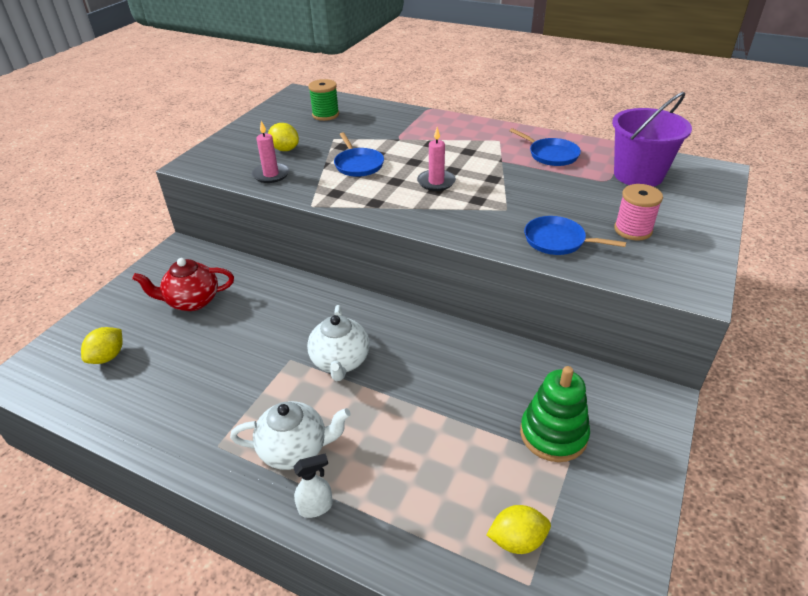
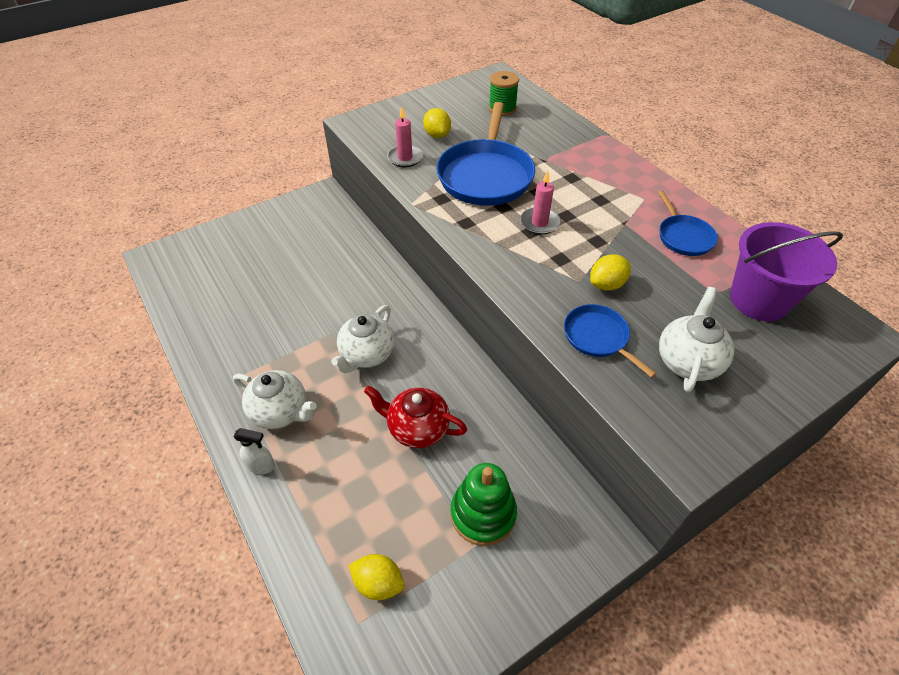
camera: 30 degrees right, 10 degrees up
yellow lemon [81,327,123,364] -> yellow lemon moved to [590,254,631,291]
red teapot [132,258,234,311] -> red teapot moved to [364,386,467,448]
blue pan [334,132,384,177] -> blue pan [436,102,535,206], size x1.91
pink spool [614,184,663,241] -> white teapot [659,287,734,393]

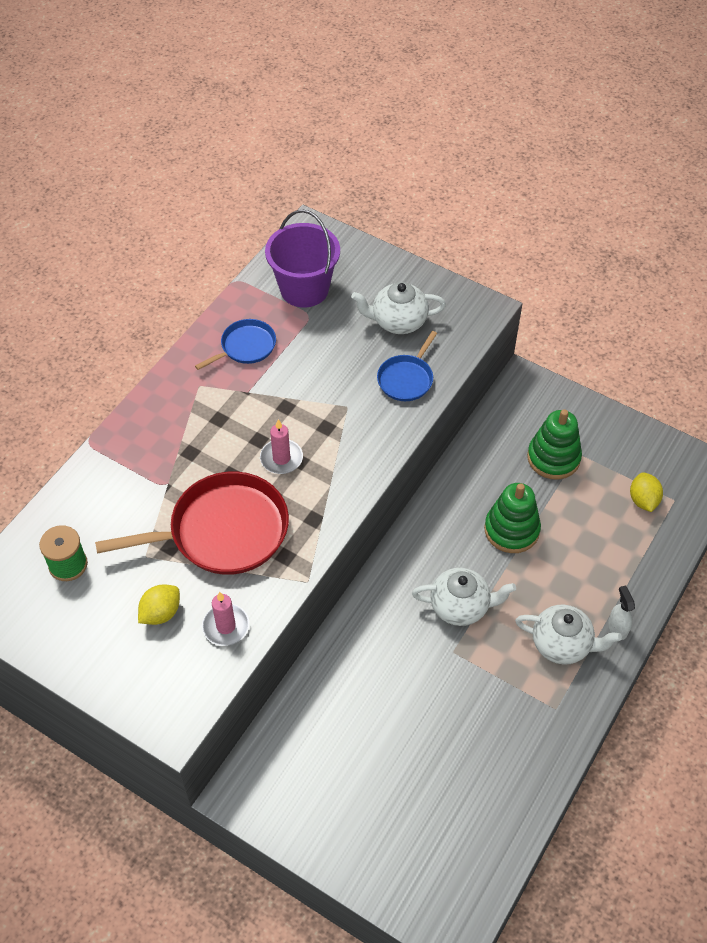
camera: 115 degrees left, 5 degrees up
white teapot [233,370,317,429] -> white teapot turned 105 degrees clockwise [515,605,622,665]
red teapot [364,386,467,448] -> green stacking toy [484,483,541,553]
blue pan [436,102,535,206] -> red pan [95,472,289,575]
yellow lemon [590,254,631,291] -> none

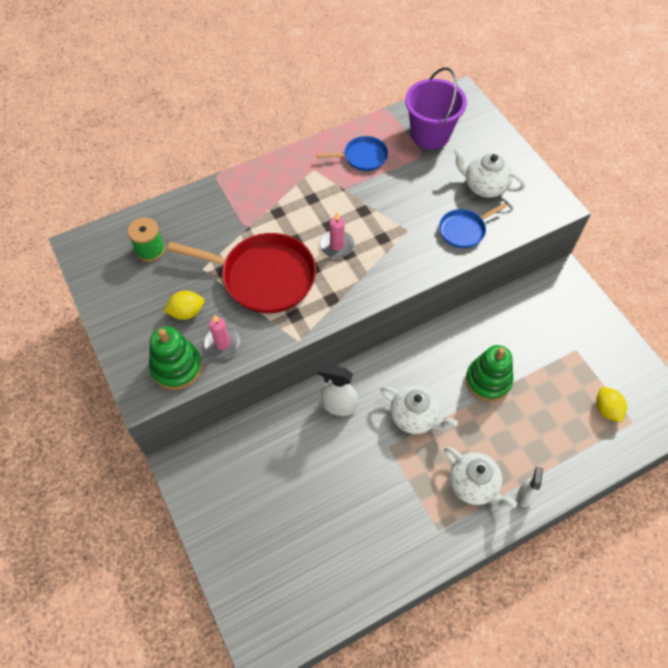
camera: 30 degrees right, 5 degrees up
green stacking toy [527,409,582,479] -> green stacking toy moved to [149,326,202,390]
yellow lemon [630,472,663,512] -> yellow lemon turned 45 degrees counterclockwise [596,387,627,423]
none -> white spray bottle [317,364,358,416]

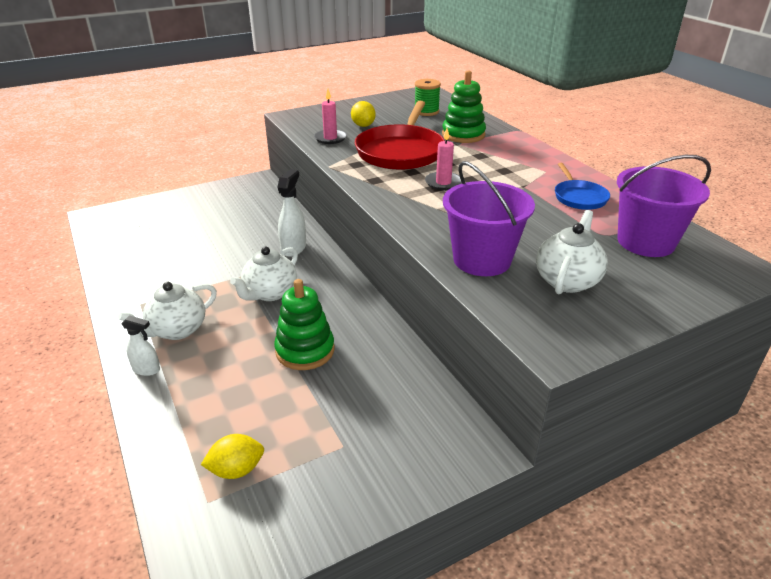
camera: 90 degrees right, 25 degrees down
green stacking toy [149,326,202,390] -> green stacking toy moved to [442,71,486,143]
blue pan [439,203,507,248] -> purple bucket [443,161,535,276]

